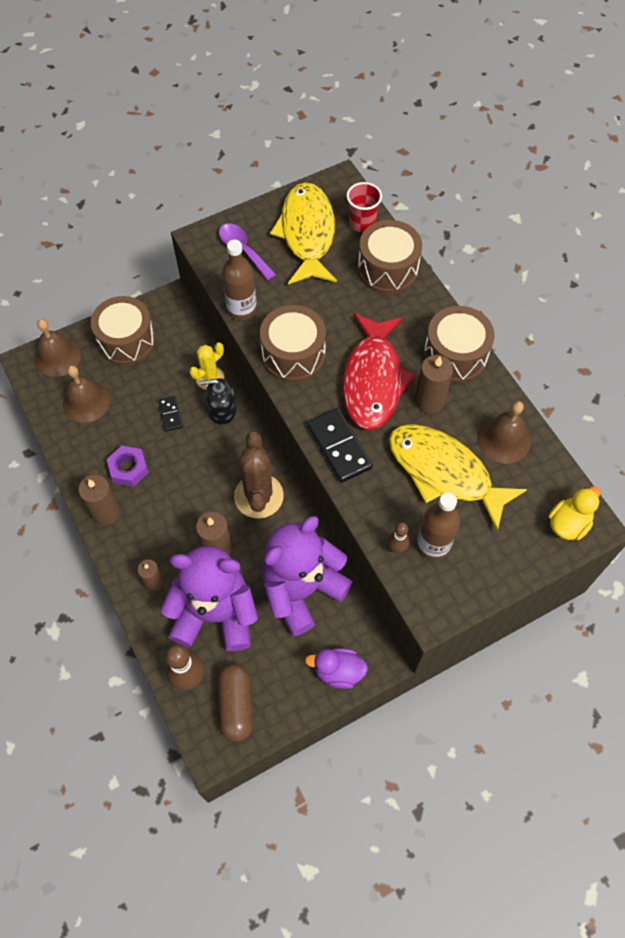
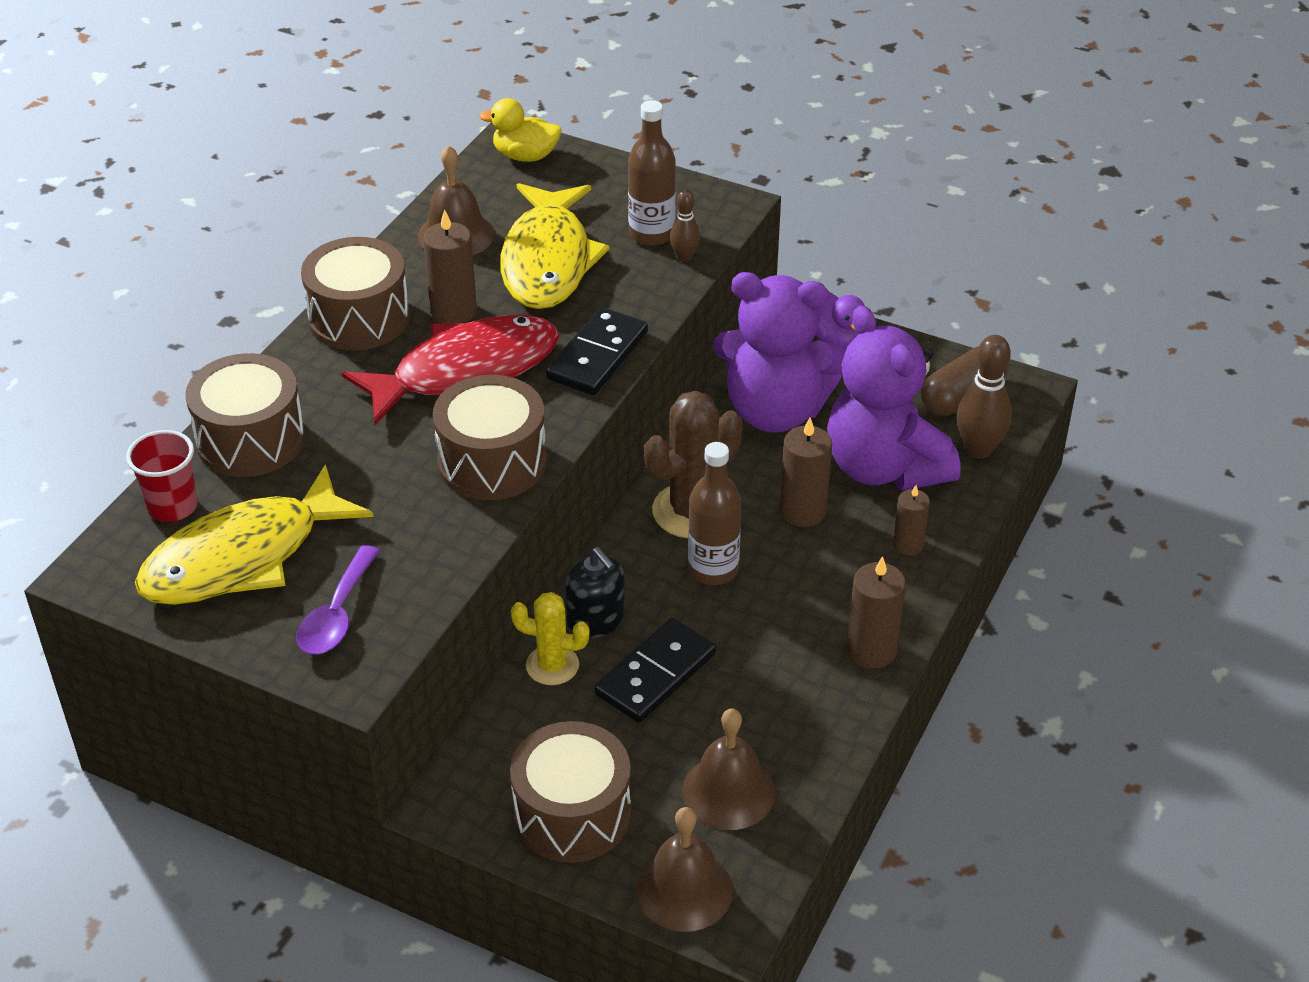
camera: 125 degrees left, 20 degrees down
purple nut [107,446,149,487] -> none
black domino [158,396,183,431] -> black domino [595,618,716,723], size x1.82
brown bottle [222,240,257,320] -> brown bottle moved to [688,442,741,585]

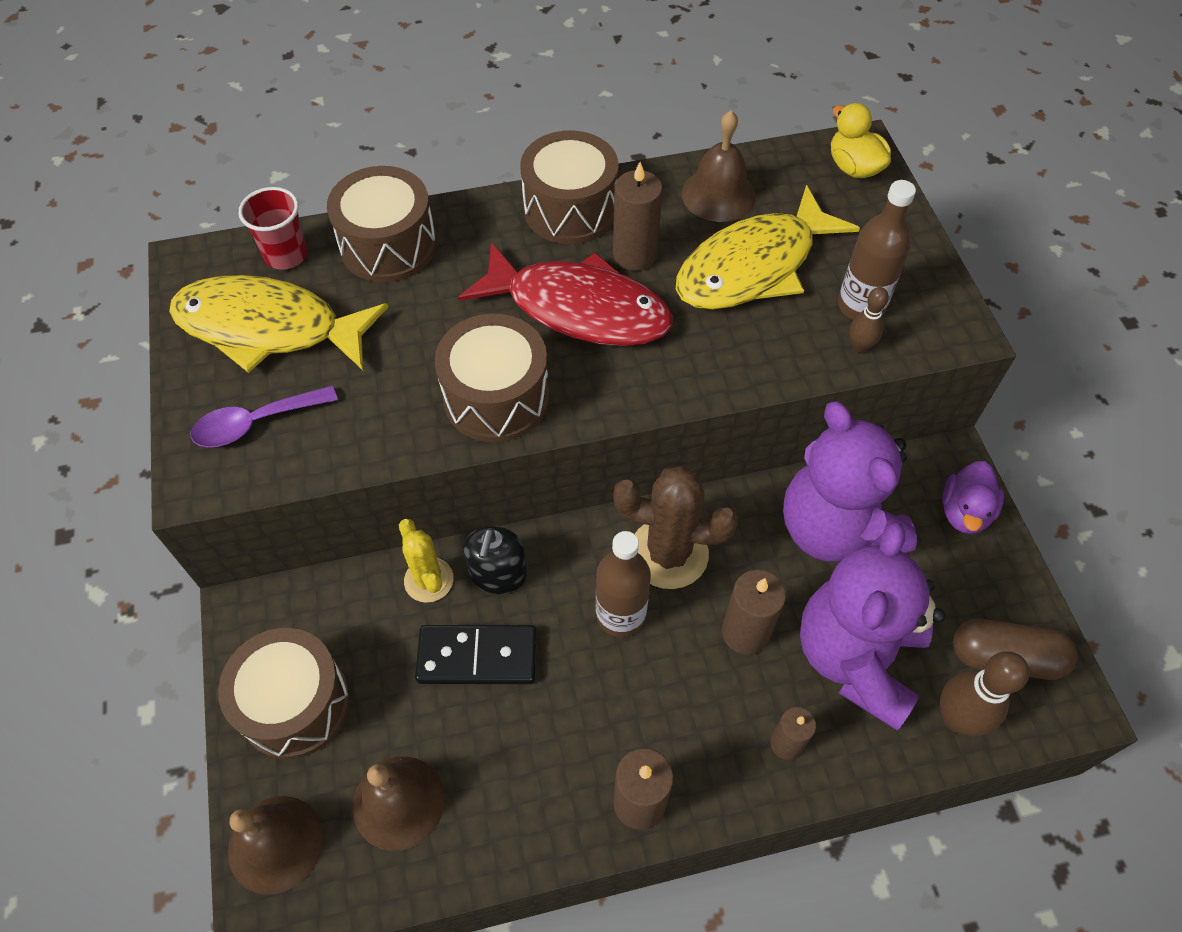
camera: 50 degrees right, 15 degrees up
black domino [546,307,648,395] -> none

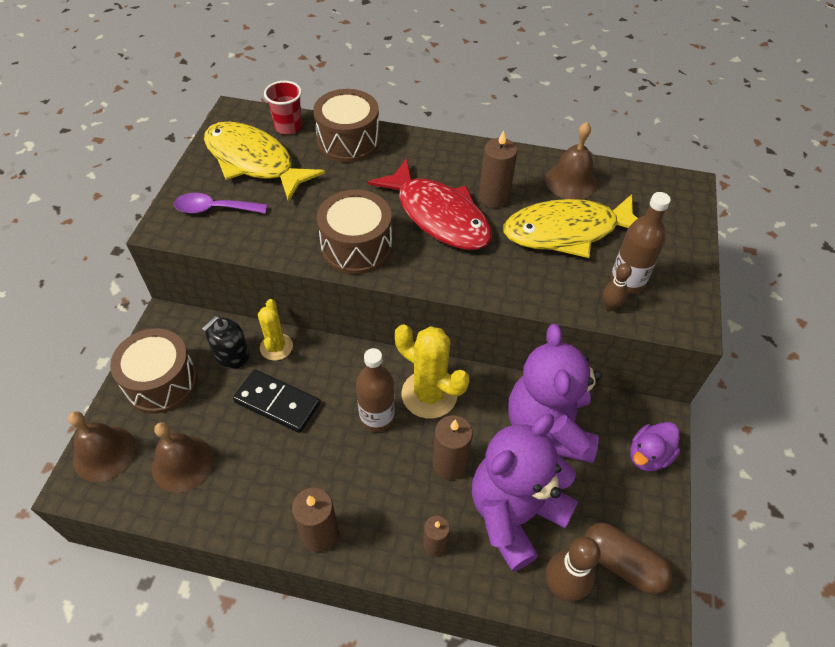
camera: 25 degrees right, 5 degrees down
black soap dispenser [463,526,527,594] -> black soap dispenser moved to [202,316,250,369]
brown drum [520,130,618,244] -> none
brown cactus [614,466,738,589] -> yellow cactus [395,324,469,419]
yellow duck [831,103,891,178] -> none

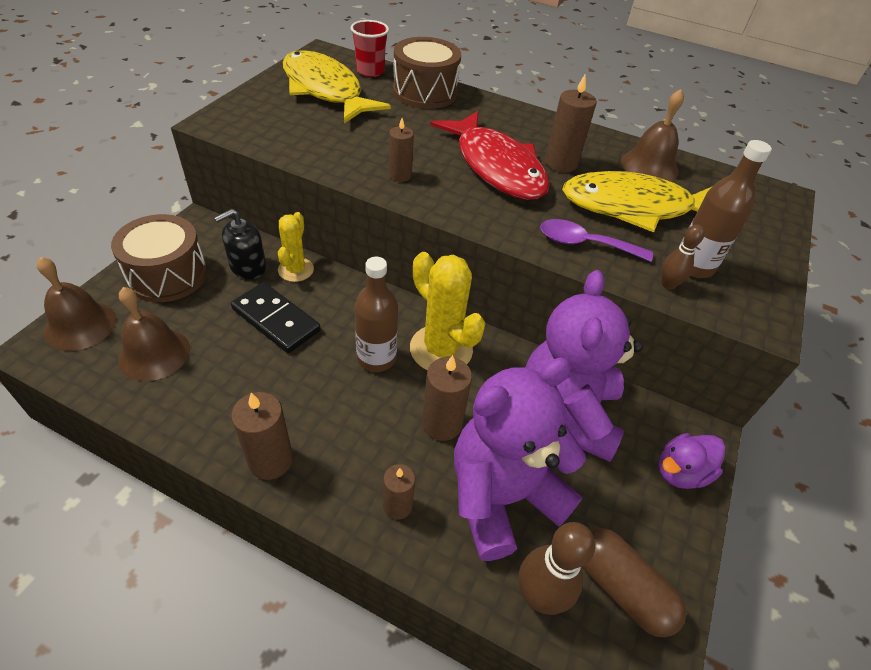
camera: 10 degrees right, 5 degrees down
purple spoon [174,193,268,214] -> purple spoon moved to [540,219,653,262]
brown drum [317,190,392,275] -> brown candle [389,118,414,182]

